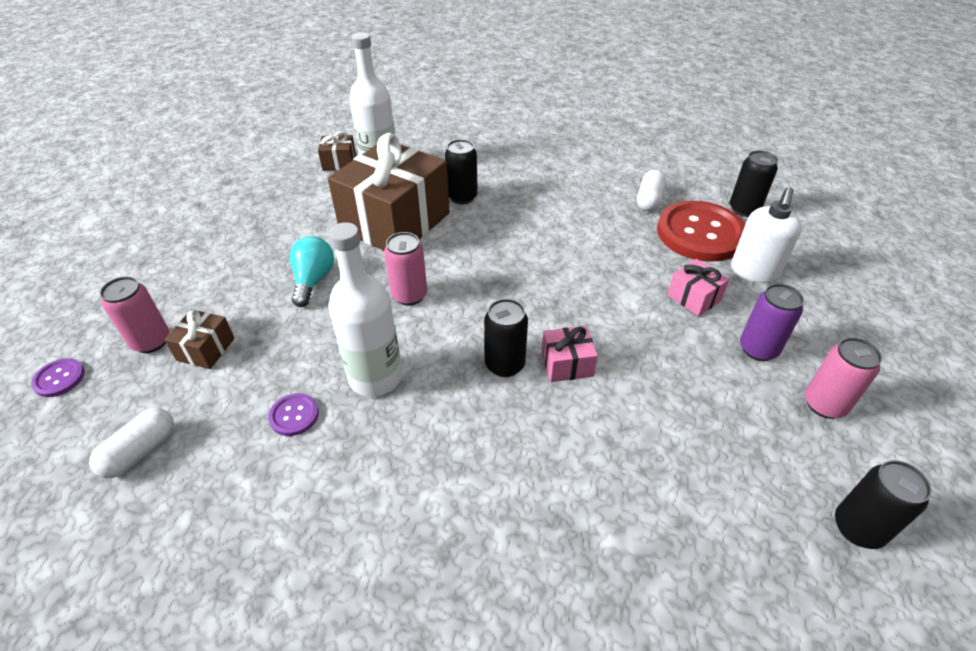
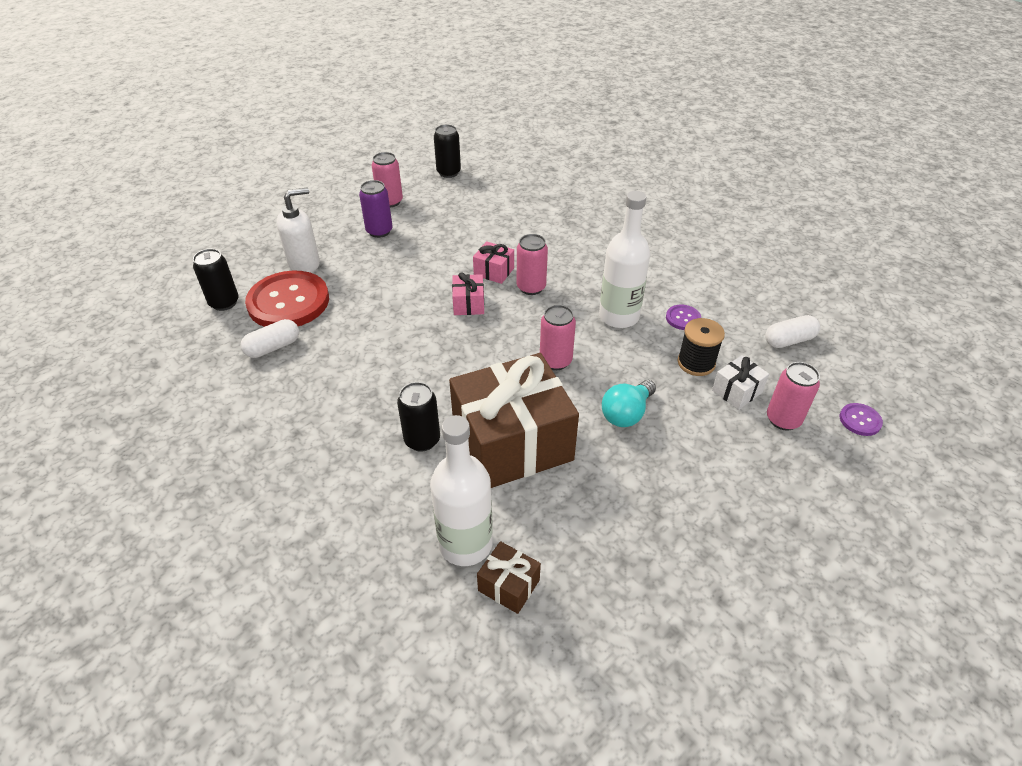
camera: 145 degrees left, 0 degrees up
brown gift [164,309,235,369] -> white gift [712,355,769,410]
black can [484,299,528,377] -> pink can [517,234,548,295]
pink gift [667,259,729,316] -> pink gift moved to [452,272,484,315]
none -> black spool [678,318,725,376]

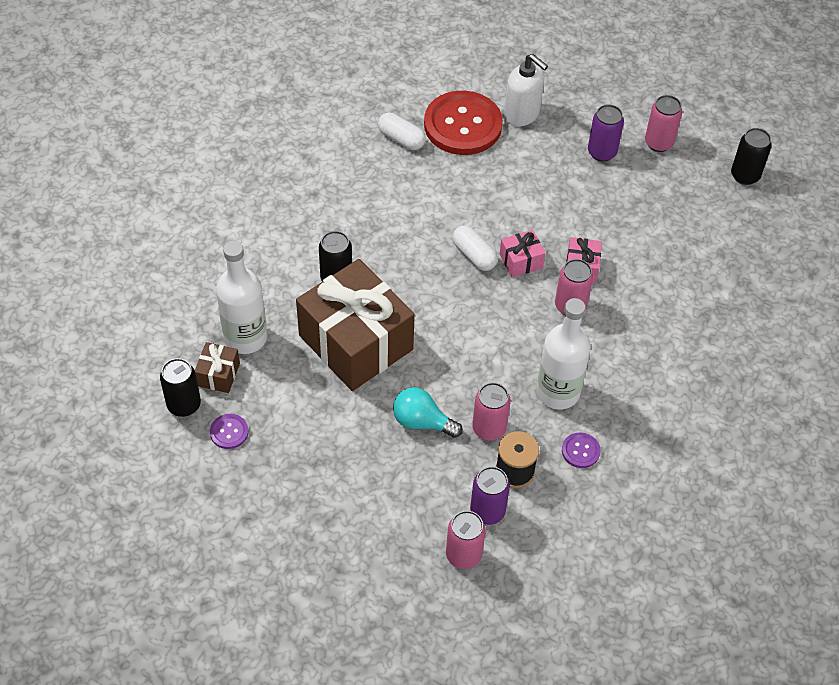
camera: 70 degrees right, 10 degrees up
black can [193,249,239,311] -> black can moved to [160,358,201,417]
pink can [540,305,576,370] -> pink can moved to [472,382,511,441]
white gift [712,355,769,410] -> purple can [470,466,510,525]
white capsule [765,315,820,348] -> white capsule moved to [452,225,498,271]
purple button [840,403,883,436] -> purple button moved to [210,414,249,449]

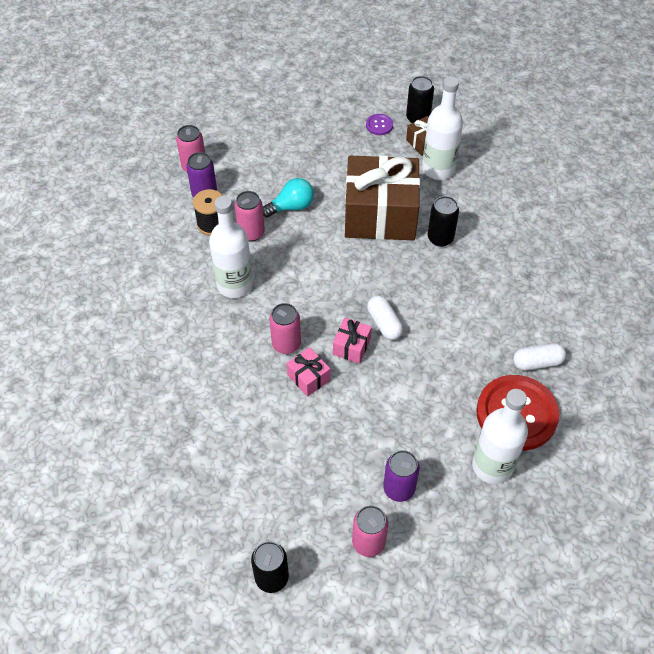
camera: 135 degrees right, 0 degrees up
white capsule [452,225,498,271] -> white capsule turned 60 degrees clockwise [367,296,403,340]
white soap dispenser [504,54,548,126] -> white bottle [472,389,528,484]
purple button [562,432,601,468] -> none

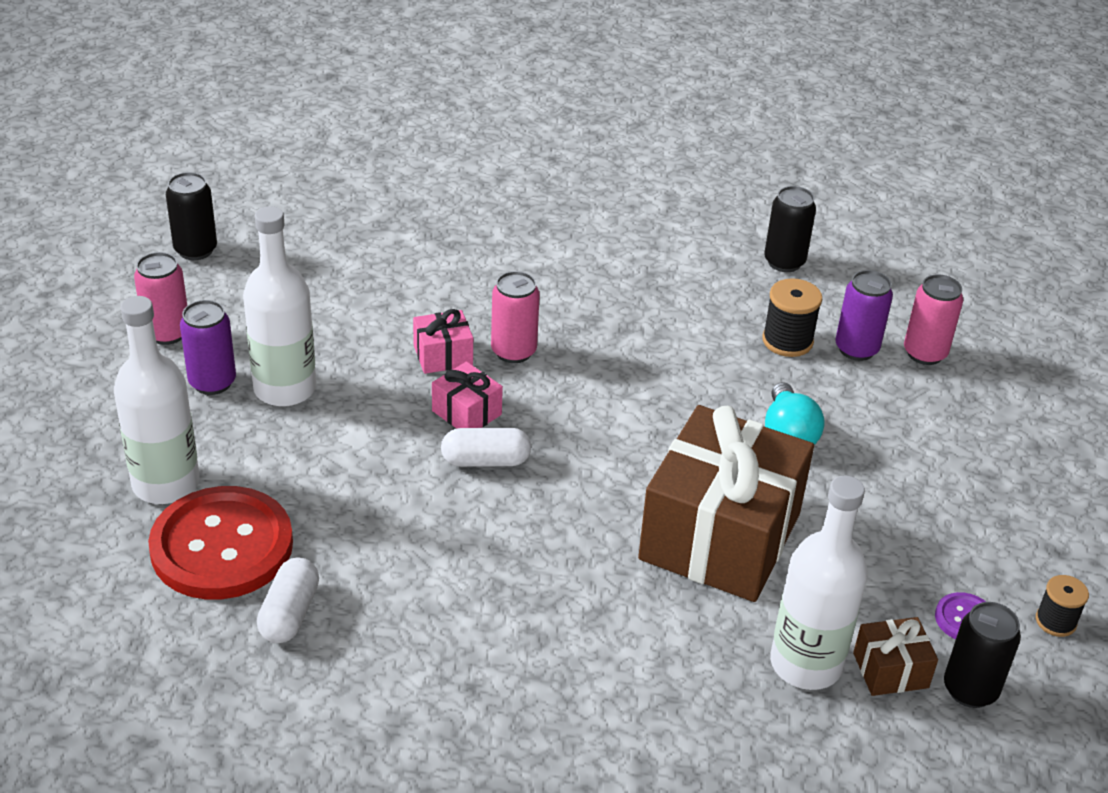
camera: 110 degrees right, 15 degrees down
white bottle [209,196,253,298] -> white bottle moved to [243,206,316,407]
pink can [234,191,265,241] -> none
black can [428,196,459,247] -> black can moved to [764,186,816,272]
none -> black spool [1036,575,1089,637]

